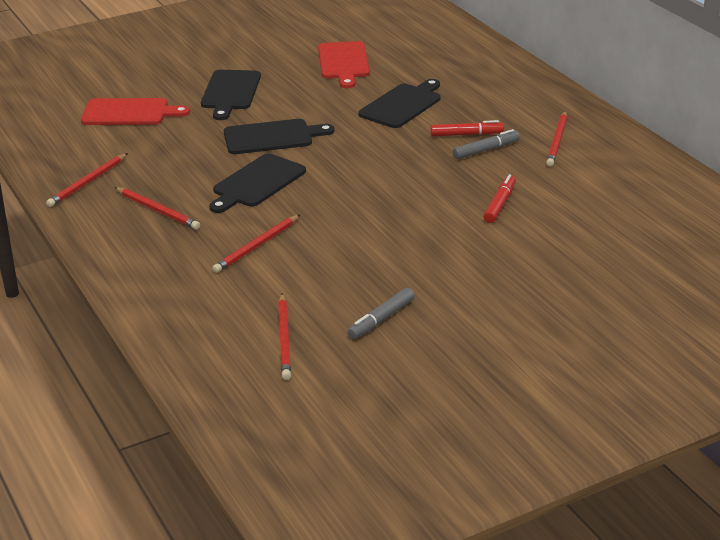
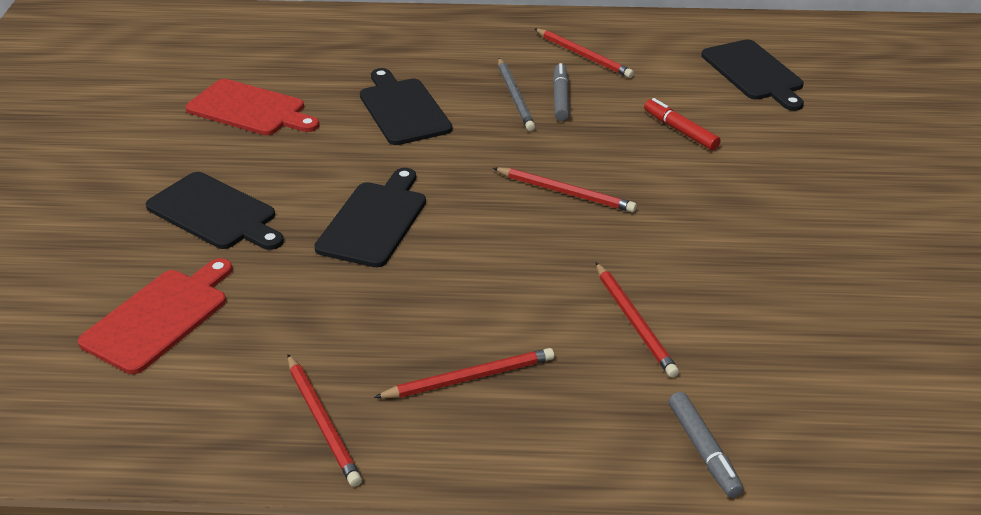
camera: 60 degrees left, 5 degrees up
black cutting board [209,154,306,213] -> black cutting board moved to [701,39,804,111]
red pencil [278,294,291,380] -> red pencil moved to [493,167,637,213]
grey marker [348,288,415,339] -> grey marker moved to [669,392,743,498]
red marker [430,120,504,137] -> grey pencil [498,58,535,131]

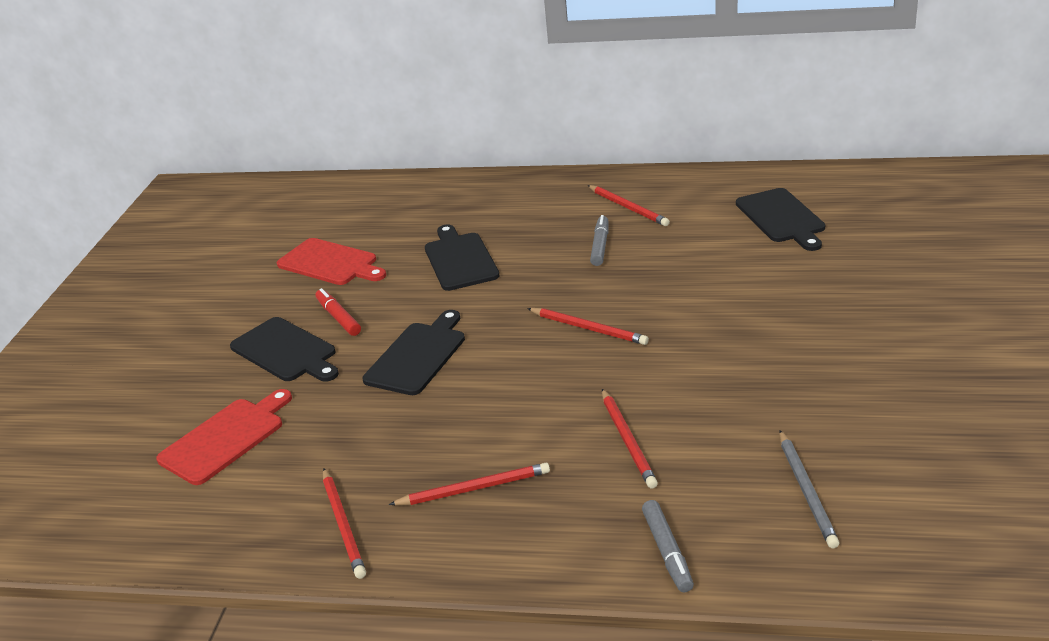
camera: 10 degrees right, 5 degrees down
grey pencil [498,58,535,131] -> grey pencil moved to [779,430,840,548]
red marker [644,98,721,150] -> red marker moved to [316,288,361,336]

